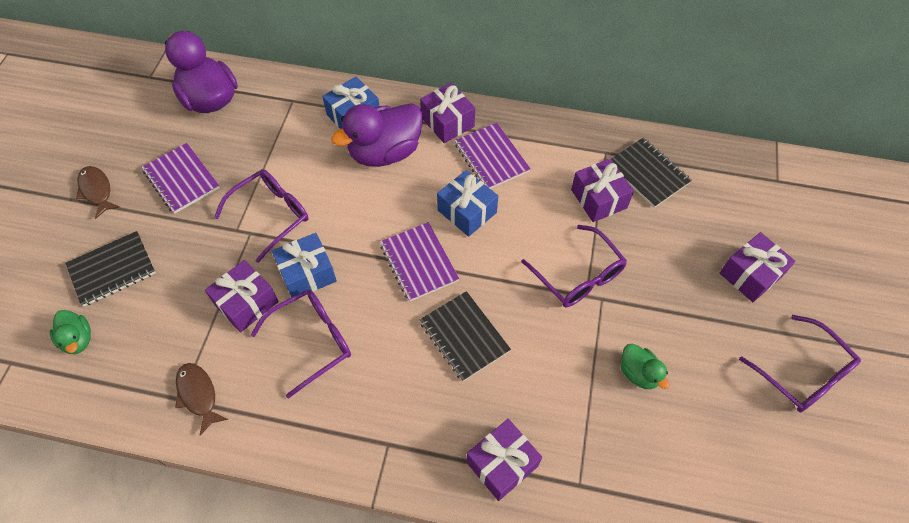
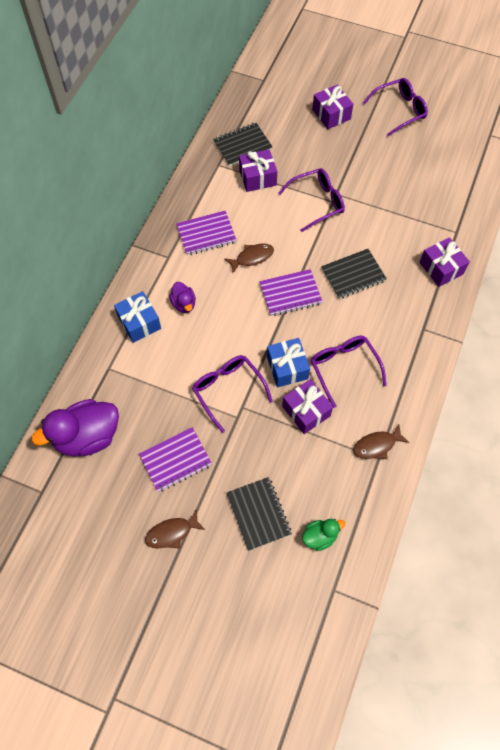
camera: 80 degrees left, 5 degrees up
purple duck [331,103,423,167] -> purple duck [169,282,196,313], size x0.50
purple gift [420,83,475,143] -> none
blue gift [437,170,498,237] -> brown fish [224,244,274,273]
green duck [621,344,670,389] -> none

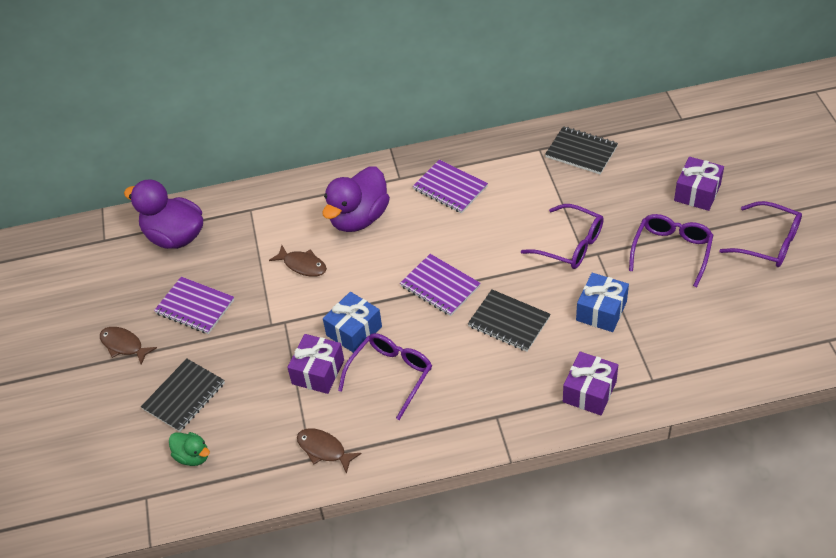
camera: 60 degrees right, 15 degrees down
blue gift [114,291,161,343] -> blue gift moved to [576,273,629,332]
purple duck [169,282,196,313] -> purple duck [322,166,390,232], size x1.99
purple glasses [192,355,273,433] -> purple glasses moved to [629,214,713,287]
brown fish [224,244,274,273] -> brown fish moved to [269,245,327,277]
purple gift [239,149,277,192] -> none

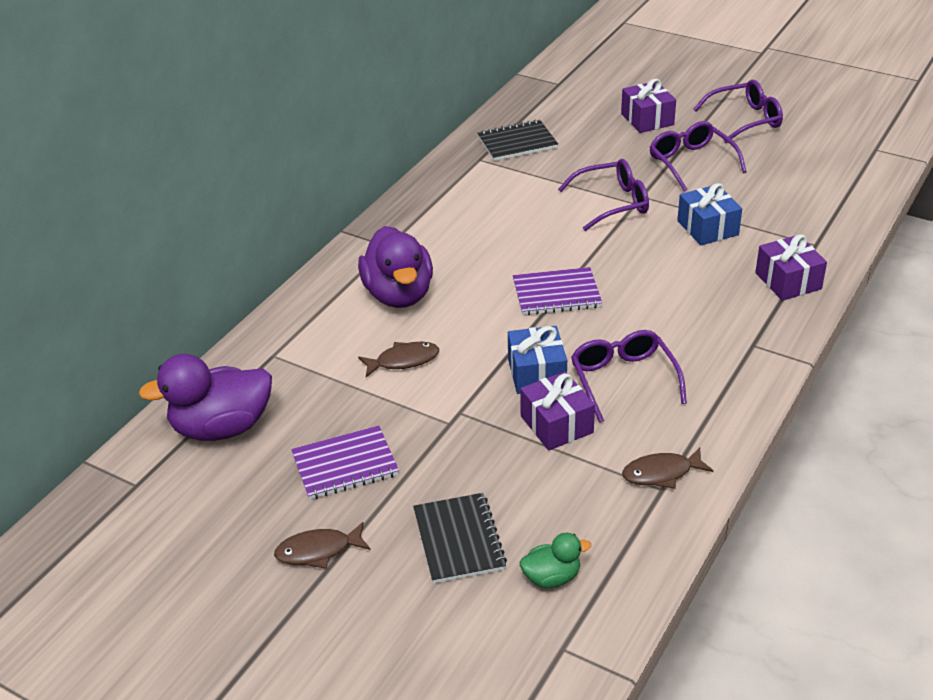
camera: 50 degrees left, 10 degrees down
purple notebook [413,160,488,213] -> none
black notebook [468,289,551,352] -> none

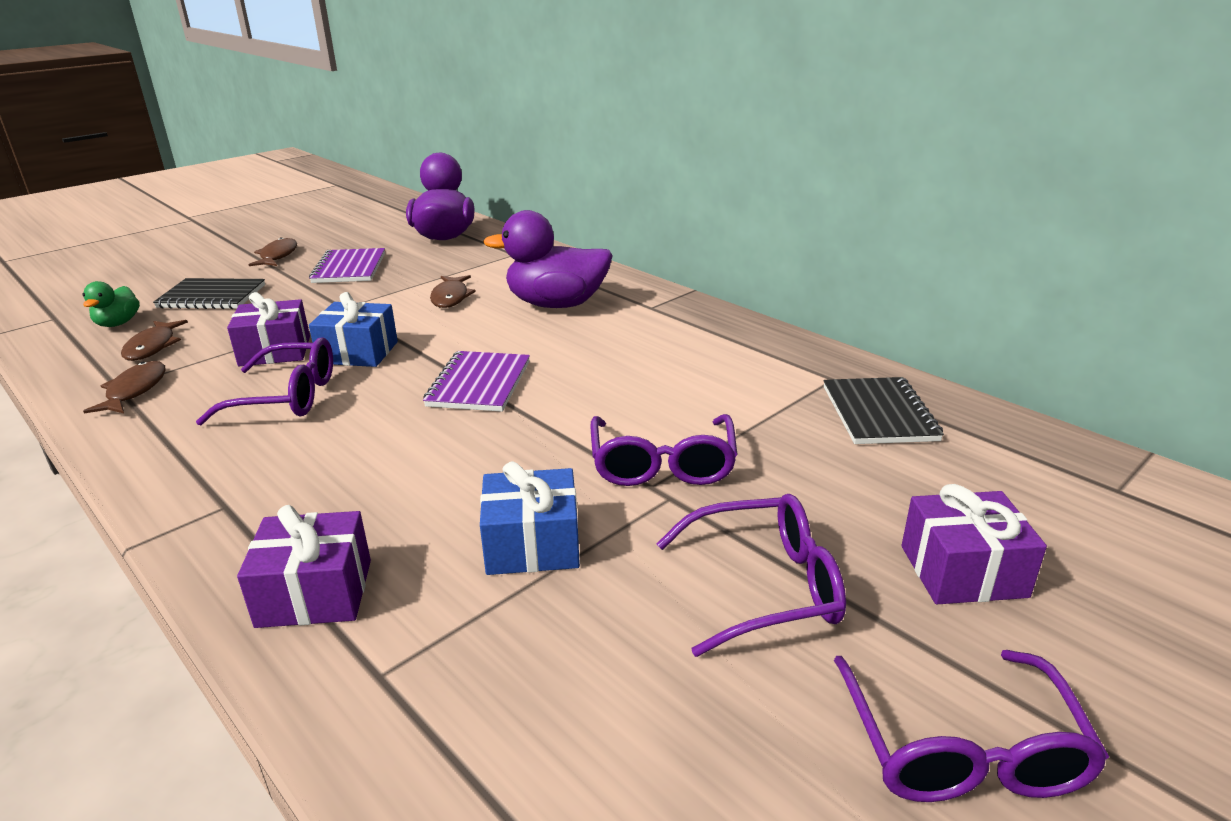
camera: 105 degrees right, 10 degrees down
none -> brown fish [121,320,188,361]

